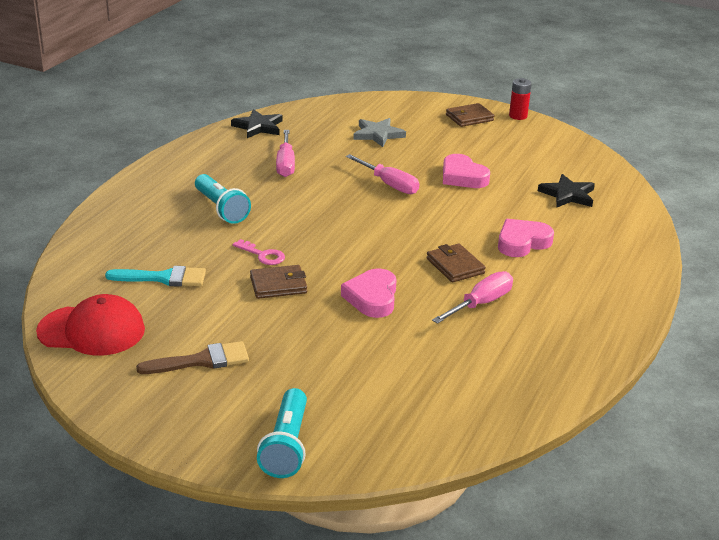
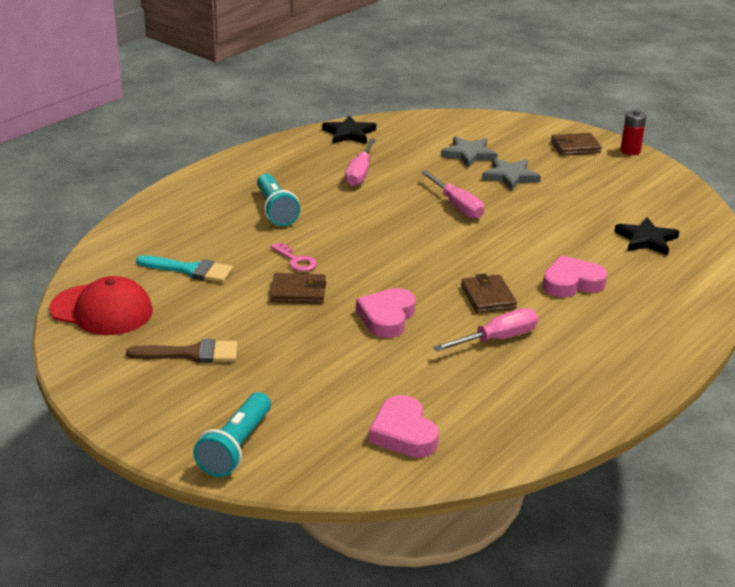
camera: 15 degrees right, 0 degrees up
pink heart [443,154,490,188] -> pink heart moved to [369,395,439,458]
none -> grey star [482,158,541,191]

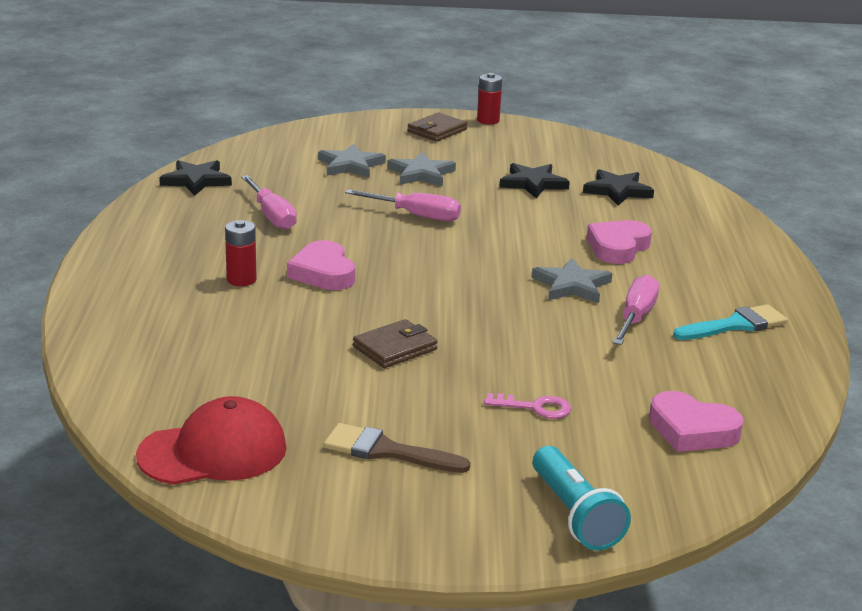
camera: 40 degrees left, 5 degrees down
brown brush [126,339,238,363] -> brown brush turned 120 degrees counterclockwise [324,423,470,473]
turquoise brush [136,255,233,283] -> turquoise brush moved to [673,304,788,340]
turquoise flashlight [257,174,300,226] -> red battery [225,220,257,286]
pink key [270,242,317,272] -> pink key moved to [484,393,571,419]
pink heart [356,288,416,338] -> pink heart moved to [287,240,355,290]
brown wallet [461,274,517,313] -> grey star [532,258,613,303]
none -> black star [499,163,570,199]

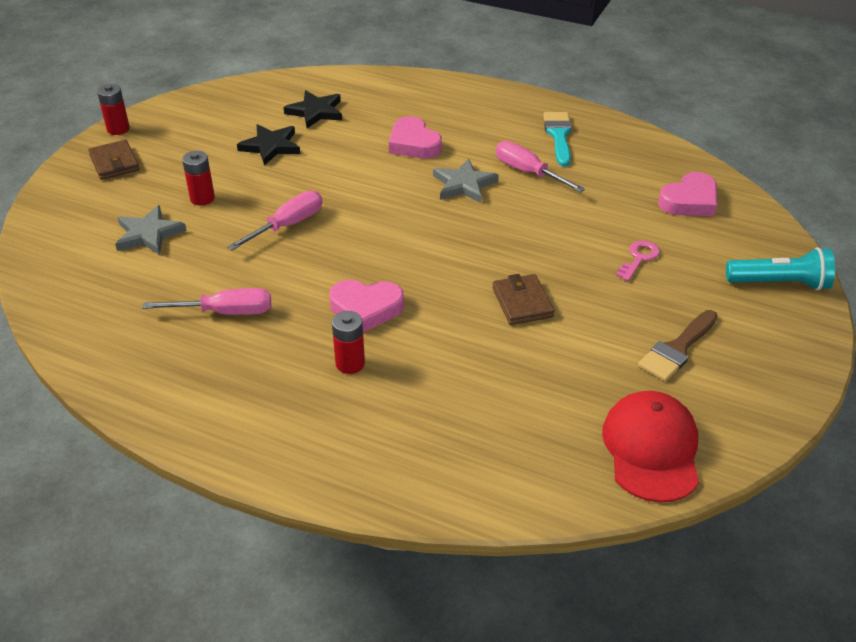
camera: 65 degrees left, 15 degrees up
black star [159,160,232,196] -> none
grey star [387,152,456,186] -> red battery [182,151,215,206]

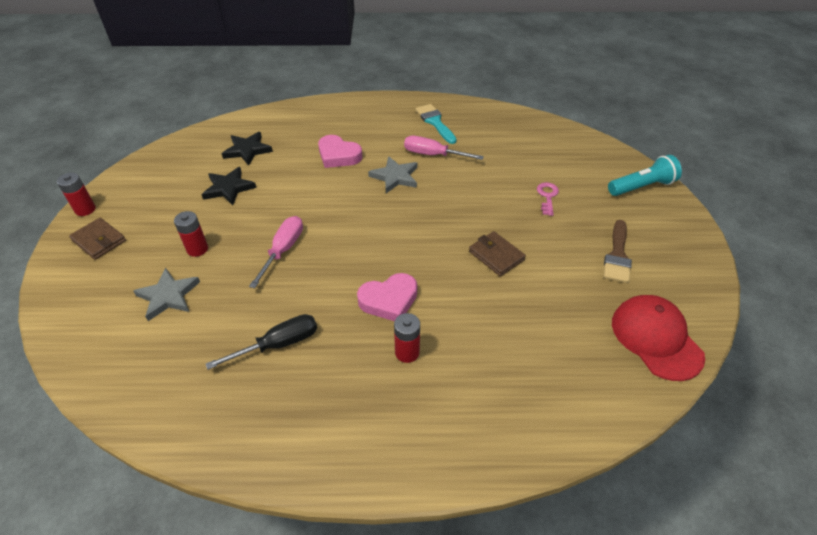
camera: 25 degrees left, 5 degrees up
pink screwdriver [142,288,271,315] -> black screwdriver [206,314,317,370]
pink heart [658,172,717,216] -> none

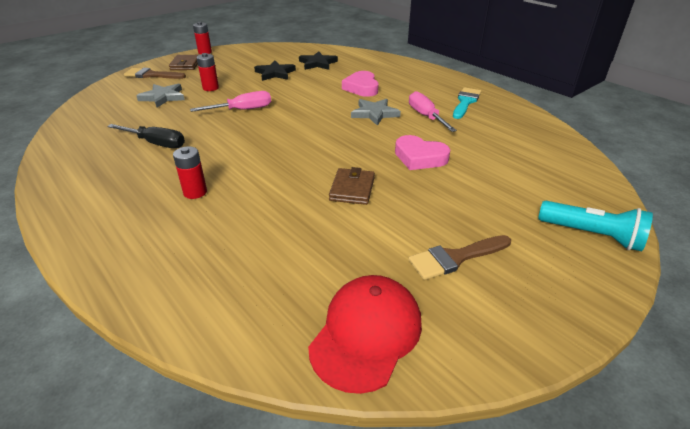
camera: 50 degrees right, 10 degrees down
pink heart [357,273,417,321] -> pink heart moved to [395,135,450,170]
pink key [537,182,559,216] -> none
none -> brown brush [124,68,186,79]

